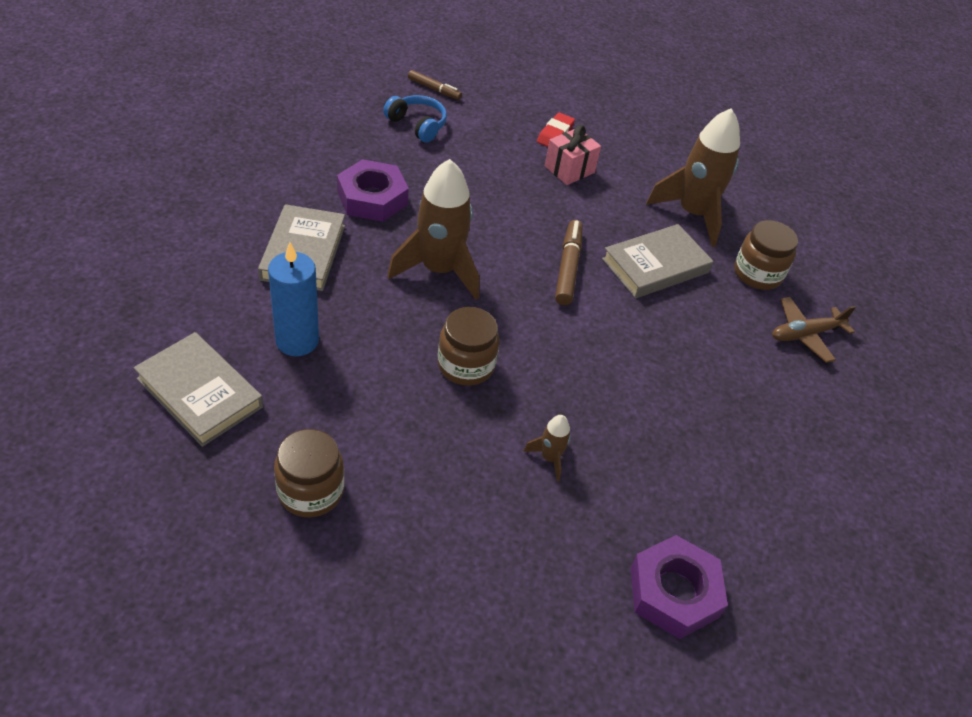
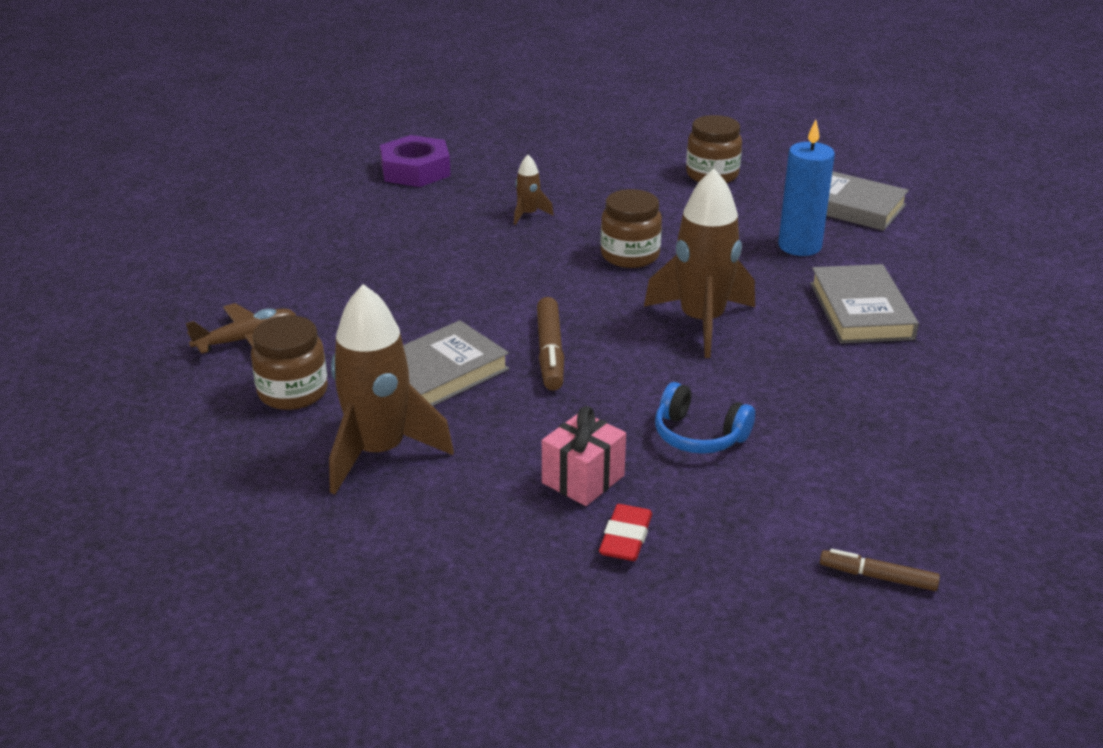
camera: 175 degrees right, 15 degrees down
purple nut [337,159,409,222] -> none
blue headphones [383,95,447,143] -> blue headphones moved to [655,382,755,454]

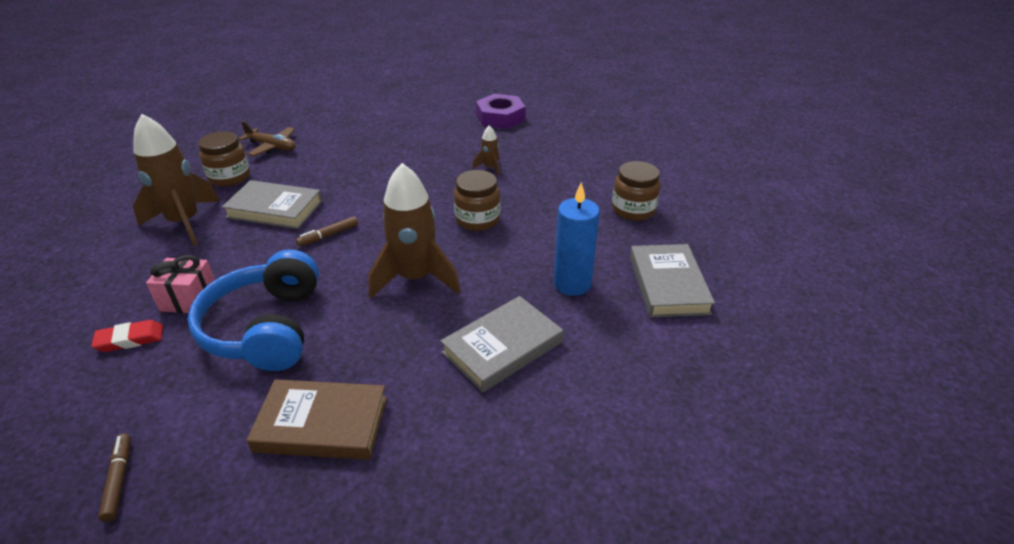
camera: 55 degrees right, 5 degrees up
brown marker [537,297,564,391] -> brown marker [296,216,358,246], size x0.64
blue headphones [655,382,755,454] -> blue headphones [188,250,319,371], size x1.83
none -> brown book [247,379,387,460]

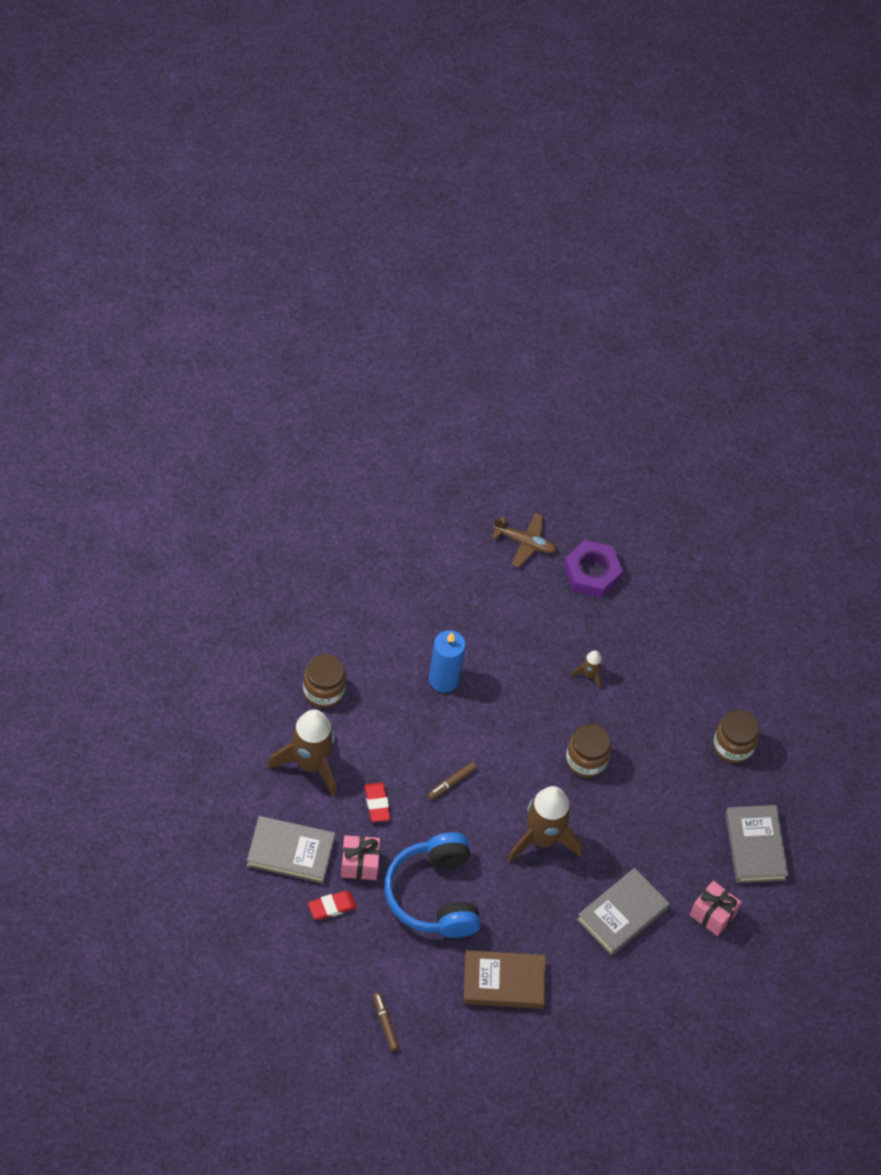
camera: 10 degrees left, 20 degrees up
grey book [222,180,322,229] -> grey book moved to [247,816,335,884]
brown plane [238,121,296,156] -> brown plane moved to [492,513,557,567]
blue candle [554,182,600,296] -> blue candle moved to [429,630,466,693]
none -> red eraser [364,782,391,822]
none -> pink gift [690,881,742,936]

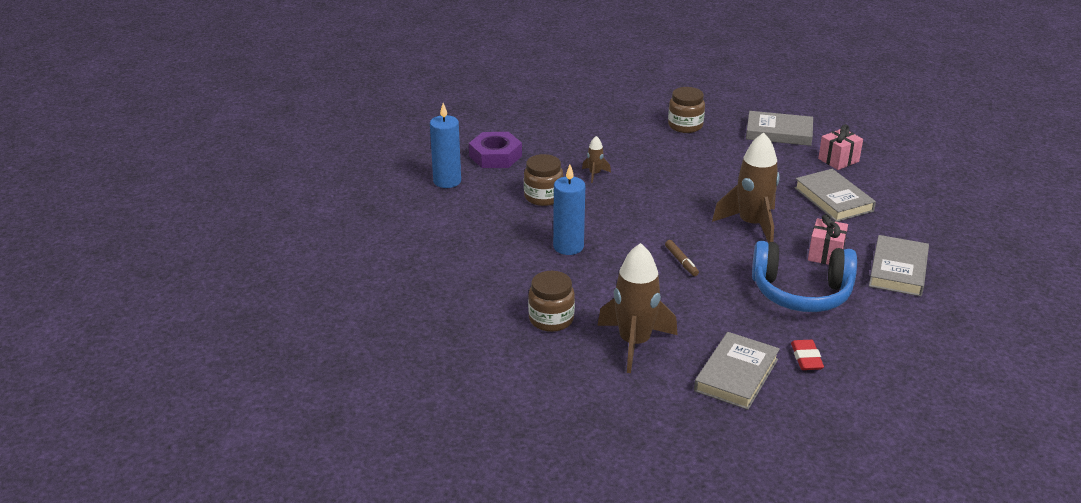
camera: 65 degrees left, 25 degrees down
pink gift [341,835,380,880] -> pink gift moved to [808,214,848,265]
red eraser [364,782,391,822] -> none
brown marker [373,993,399,1051] -> none
brown book [464,950,546,1009] -> grey book [869,235,929,296]
brown plane [492,513,557,567] -> blue candle [430,103,461,188]
brown jar [566,724,612,778] -> brown jar moved to [524,154,563,206]

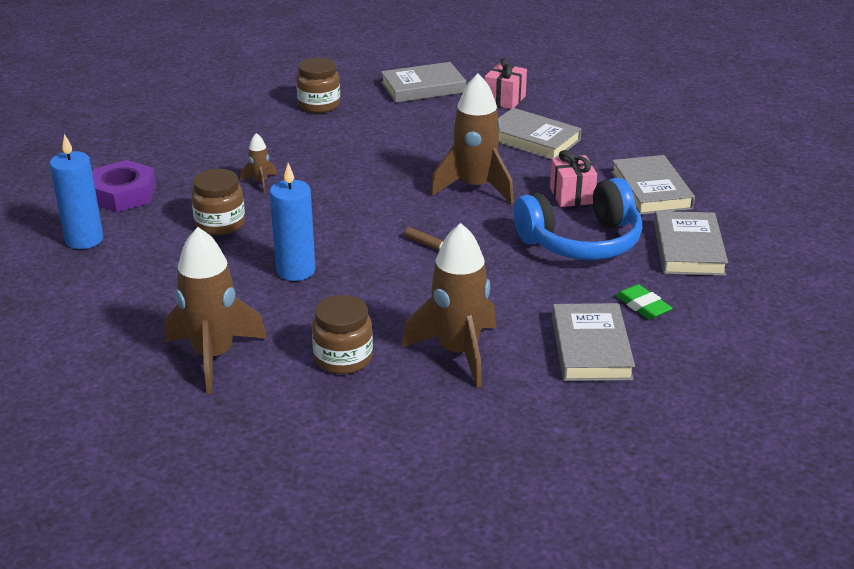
camera: 30 degrees left, 0 degrees up
red eraser [791,340,824,370] -> green eraser [616,284,672,320]
none -> brown rocket [165,227,267,394]
none -> grey book [654,211,728,276]

